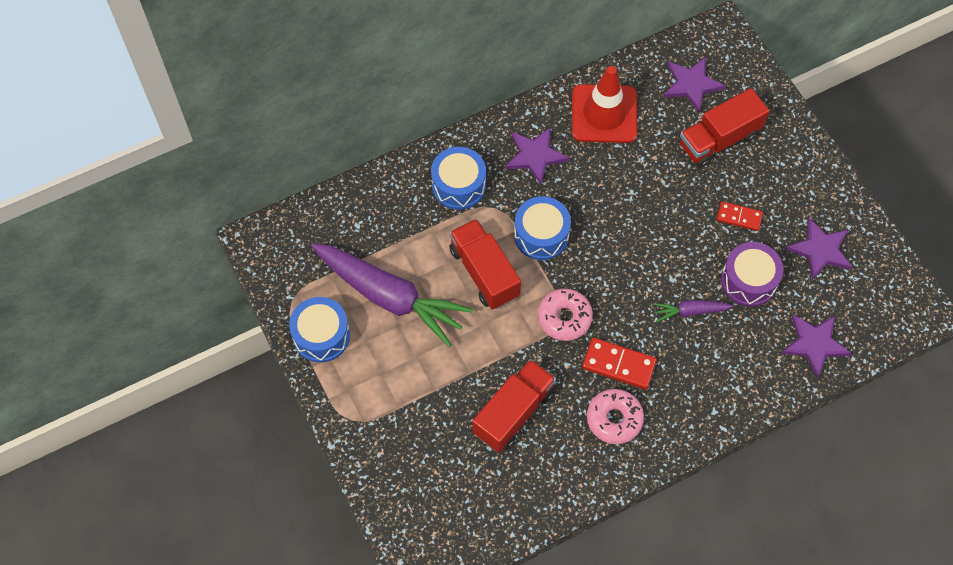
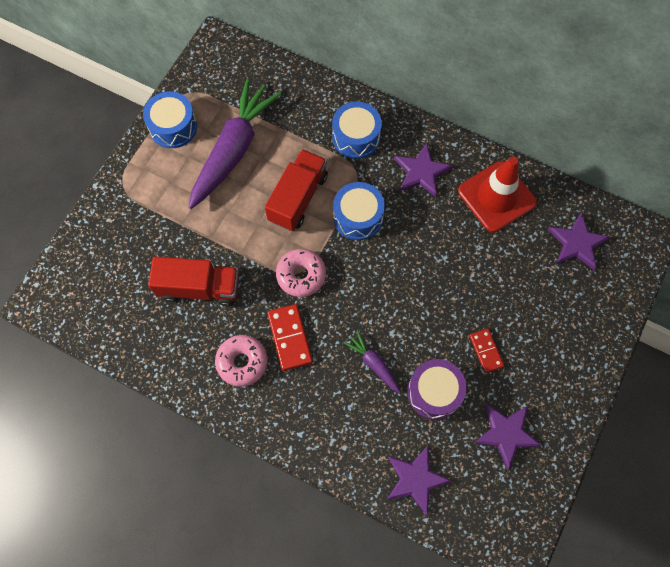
camera: 55 degrees right, 5 degrees up
purple carrot [311,243,473,347] -> purple carrot turned 150 degrees counterclockwise [188,79,281,209]
red truck [679,88,769,168] -> none

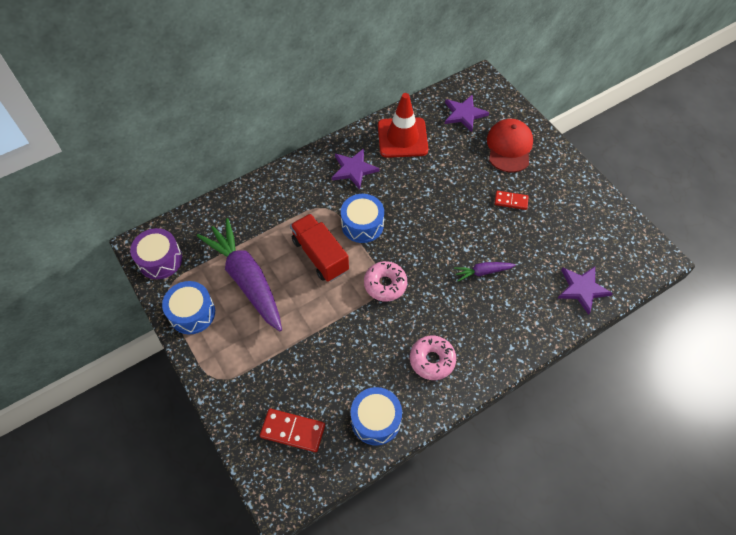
camera: 60 degrees left, 10 degrees down
red truck [148,257,239,306] -> none
red domino [267,304,313,371] -> red domino moved to [260,409,325,452]
blue drum [332,102,382,159] -> blue drum moved to [351,387,402,446]
purple drum [407,359,467,420] -> purple drum moved to [130,228,182,279]
purple star [474,404,542,470] -> none
none -> red cap [487,119,533,172]

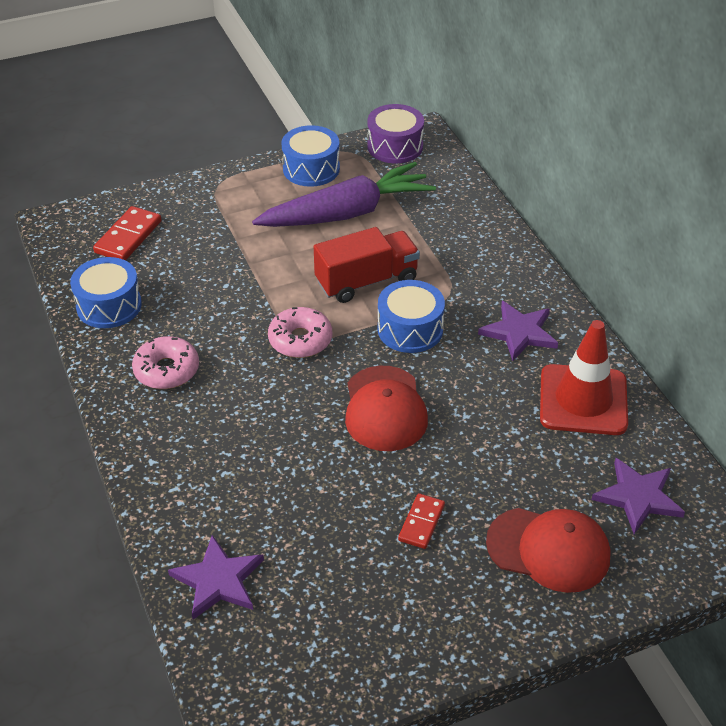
camera: 100 degrees right, 15 degrees down
purple carrot [454,262,516,281] -> none
none -> red cap [345,366,428,451]

